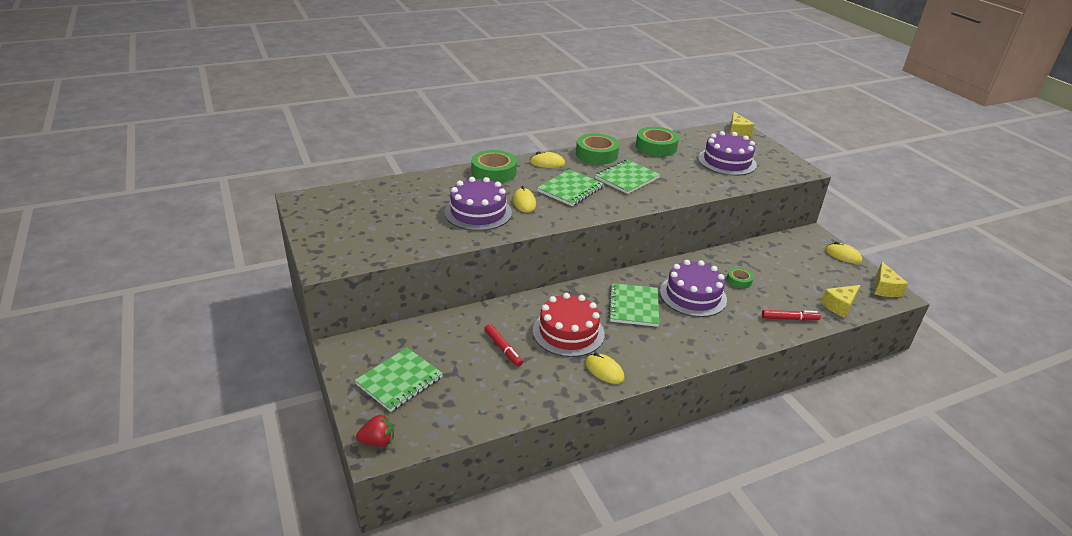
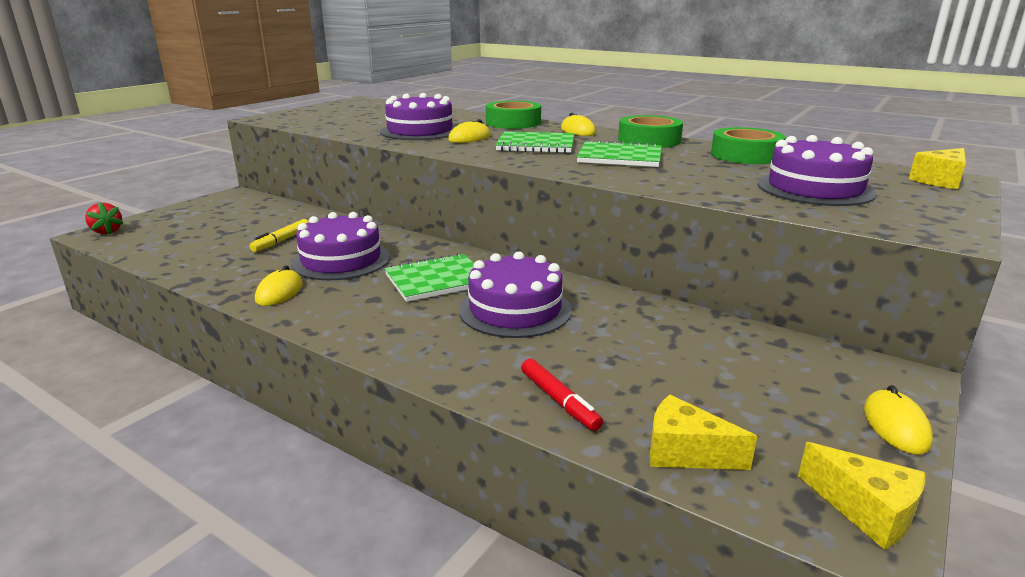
camera: 60 degrees right, 10 degrees down
green notebook [354,348,443,412] -> none
red marker [484,324,523,367] -> yellow marker [249,219,309,252]
red cake [533,293,605,357] -> purple cake [291,212,390,280]
green tape [727,268,754,289] -> none
yellow cheese [874,262,908,297] -> yellow cheese turned 105 degrees counterclockwise [798,442,925,550]

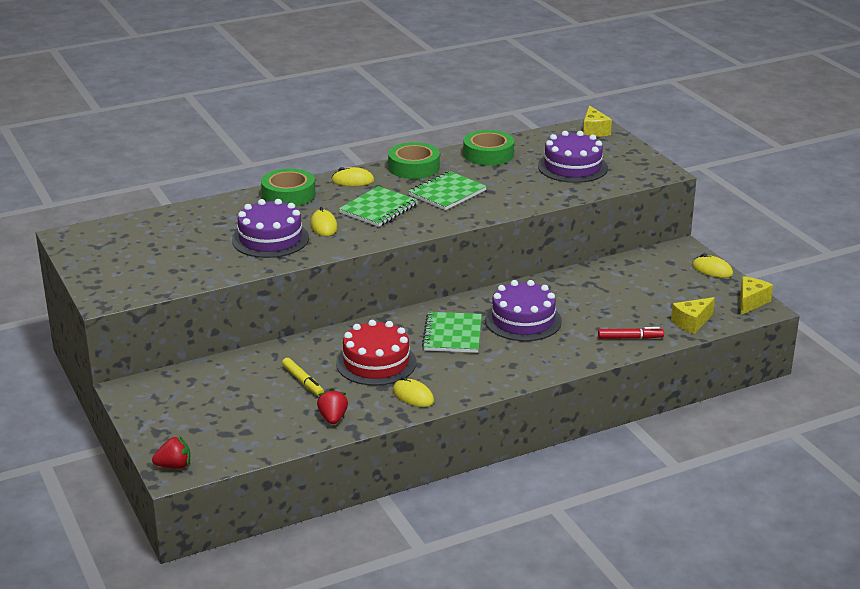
camera: 60 degrees left, 5 degrees up
purple cake [291,212,390,280] -> red cake [336,320,417,386]
yellow cheese [798,442,925,550] -> yellow cheese turned 45 degrees counterclockwise [740,276,773,315]
none -> red strawberry [317,389,348,424]

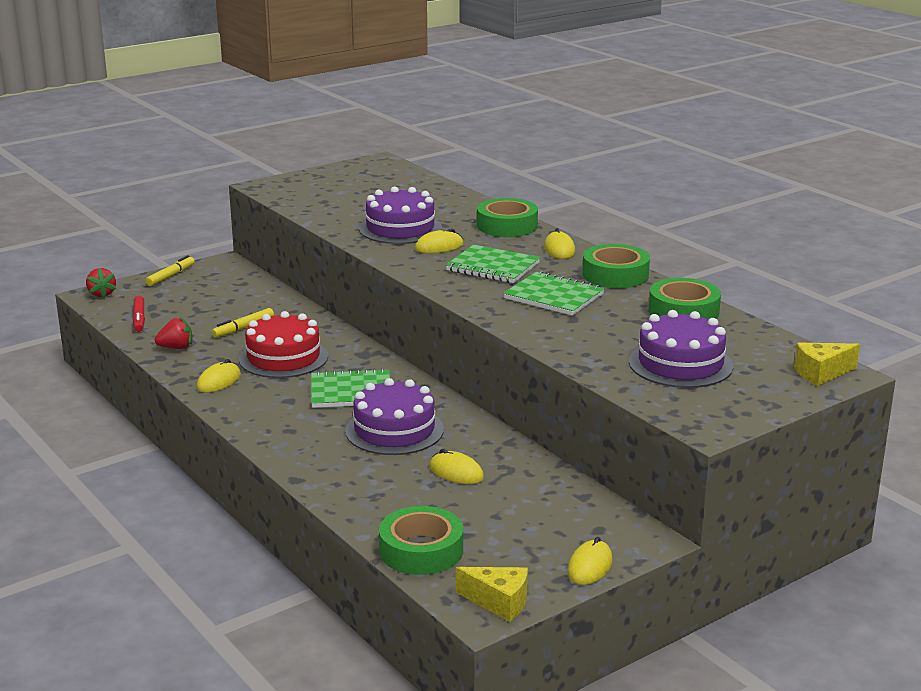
camera: 80 degrees right, 5 degrees down
red marker [598,327,664,339] -> red marker moved to [133,296,145,332]
yellow cheese [671,297,715,334] -> green tape [379,506,463,575]
none -> yellow marker [146,255,195,286]
none -> yellow mouse [430,449,484,484]

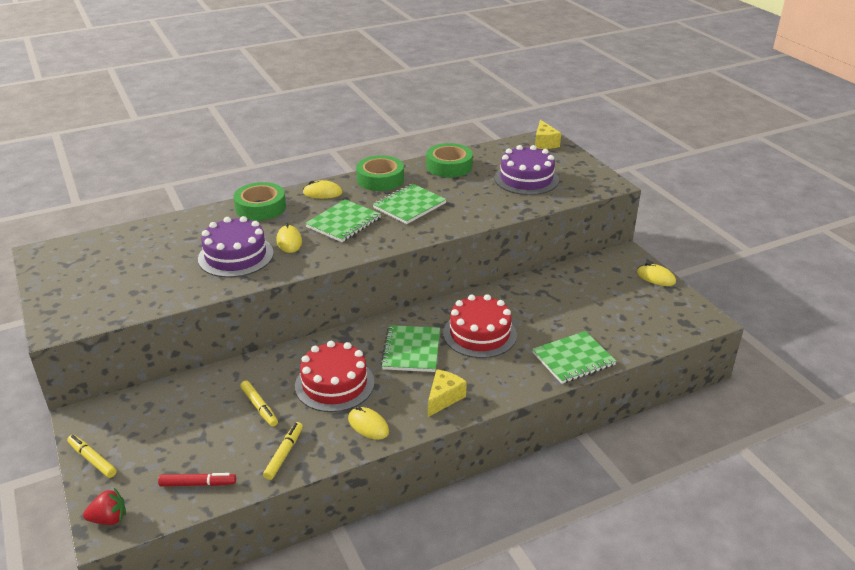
camera: 80 degrees left, 10 degrees up
red strawberry [155,318,192,349] -> yellow marker [263,422,303,480]
purple cake [345,378,444,455] -> red cake [443,294,517,358]
green tape [379,506,463,575] -> none
yellow mouse [430,449,484,484] -> none
yellow cheese [456,567,528,622] -> yellow cheese moved to [428,369,467,417]
none -> green notebook [532,331,617,384]

